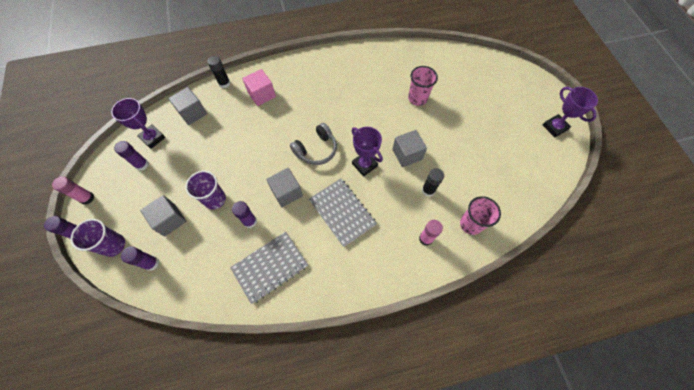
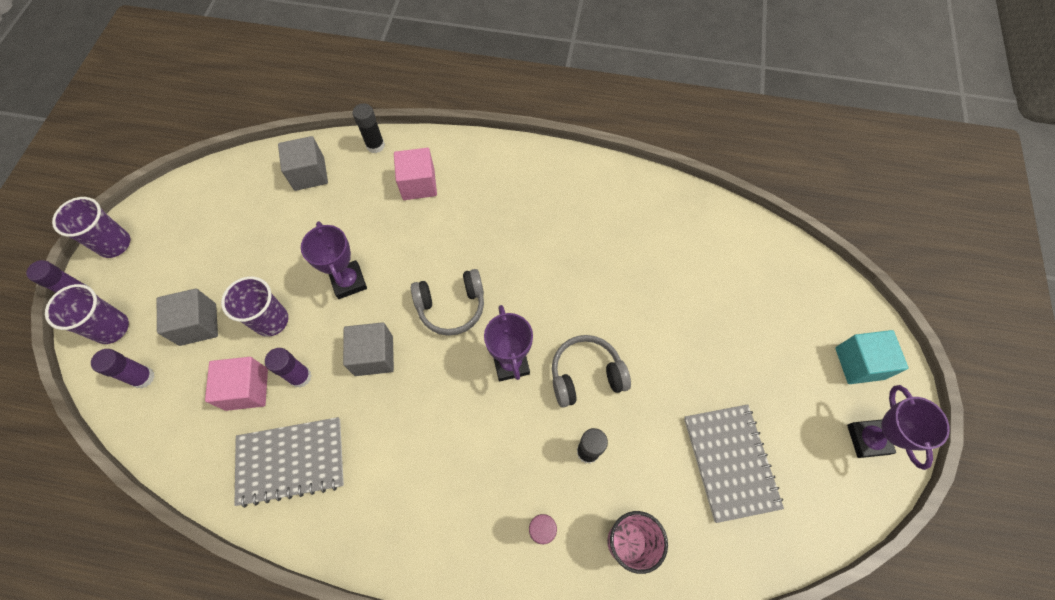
camera: 25 degrees right, 0 degrees up
pink glue stick [52,176,94,205] -> purple cup [52,197,130,258]
purple trophy [111,98,166,149] -> purple trophy moved to [301,221,367,299]
purple glue stick [114,141,149,171] -> none
grey notebook [309,178,377,247] -> grey notebook moved to [684,404,784,523]
grey cube [393,130,427,167] -> grey headphones [552,335,631,408]
pink cup [408,66,438,106] -> none
none -> pink cube [205,357,268,411]
none -> turquoise cube [835,330,908,384]

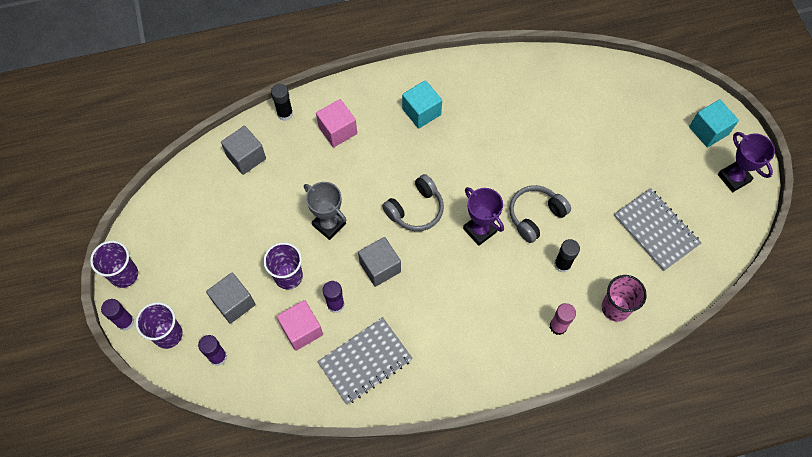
camera: 25 degrees left, 0 degrees up
purple trophy [301,221,367,299] -> grey trophy [304,182,346,240]
none -> turquoise cube [402,80,442,129]

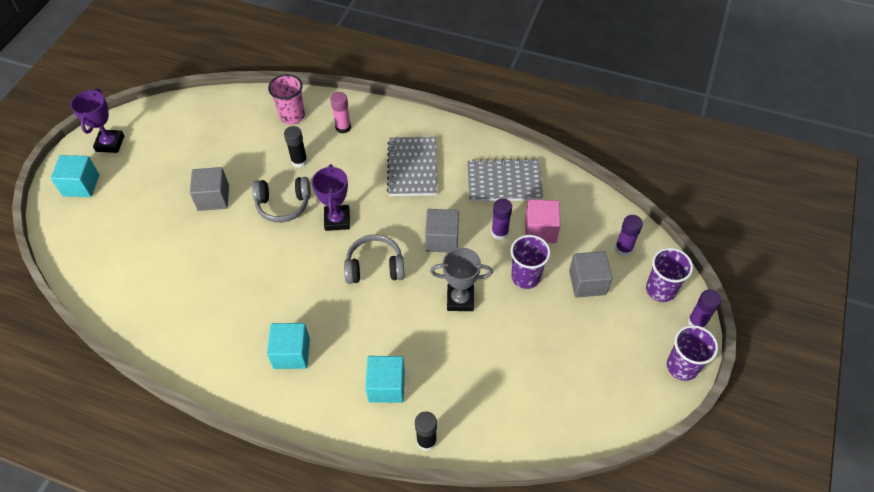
camera: 145 degrees left, 10 degrees down
grey cube [221,126,266,175] -> grey cube moved to [190,167,229,211]
grey trophy [304,182,346,240] -> grey trophy turned 75 degrees counterclockwise [430,248,493,311]
pink cube [316,99,357,147] -> turquoise cube [365,356,405,403]
grey notebook [614,188,701,271] -> grey notebook moved to [387,137,437,196]

